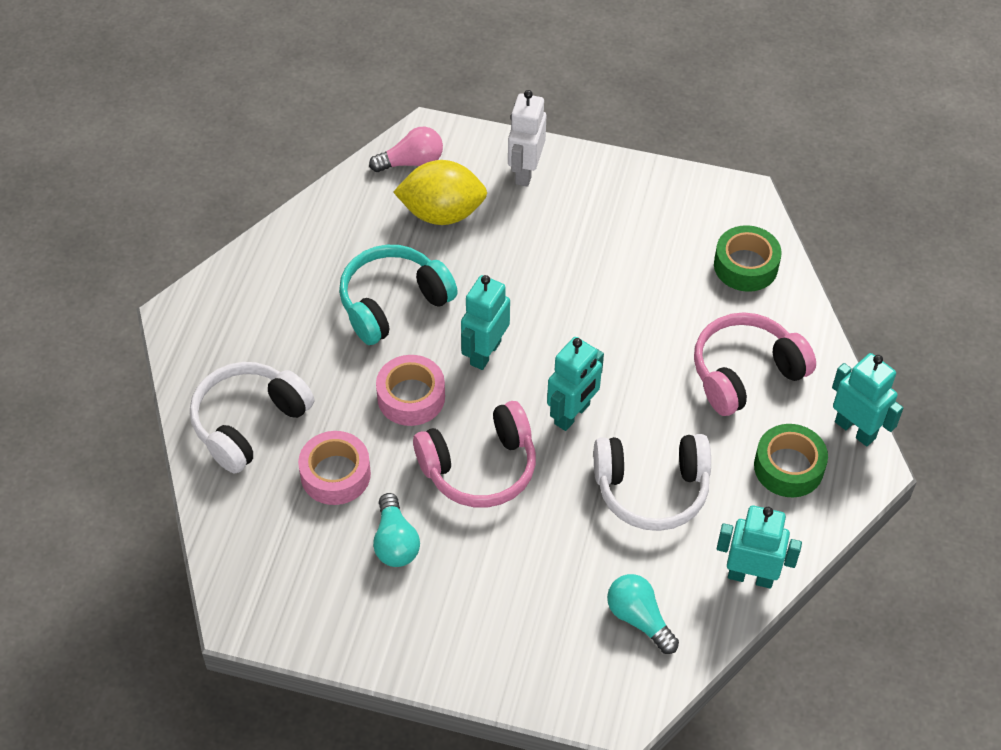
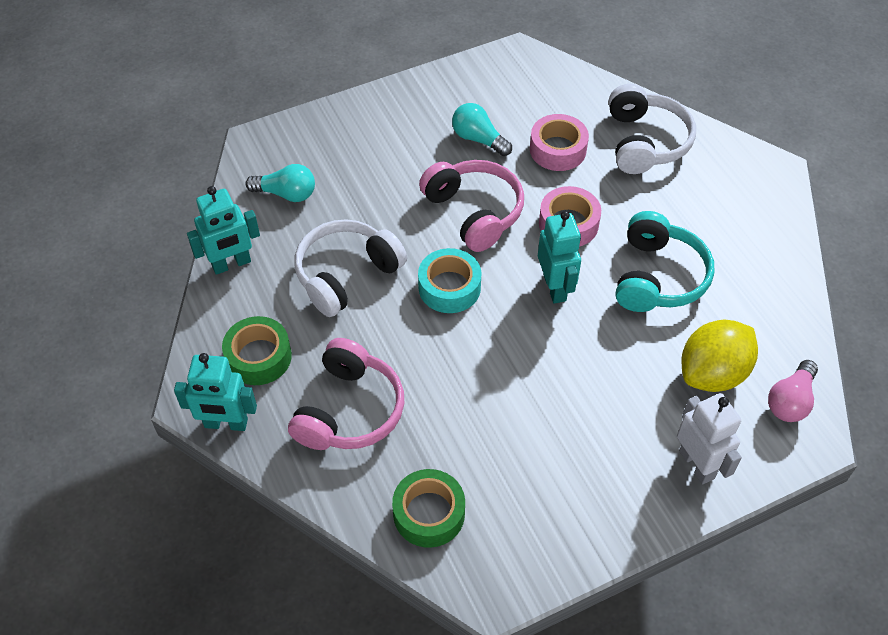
camera: 140 degrees right, 0 degrees up
pink headphones [413,401,536,507] -> pink headphones turned 120 degrees clockwise [419,160,524,252]
turquoise robot [547,337,604,431] -> turquoise tape [418,248,481,313]

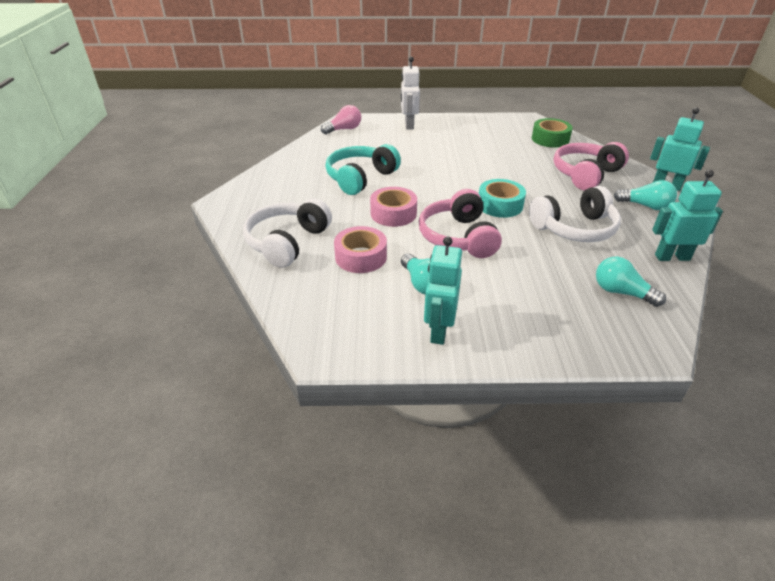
camera: 155 degrees left, 15 degrees down
green tape [222,316,292,385] -> turquoise light bulb [614,180,677,210]
turquoise robot [538,211,581,304] -> turquoise robot moved to [424,237,462,345]
yellow lemon [682,320,758,392] -> none

